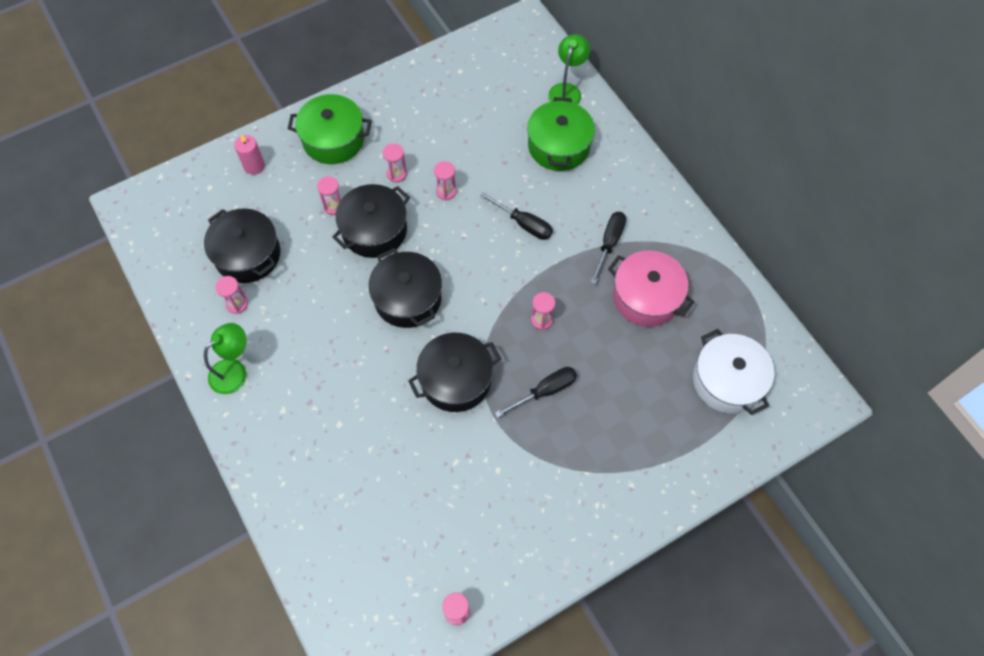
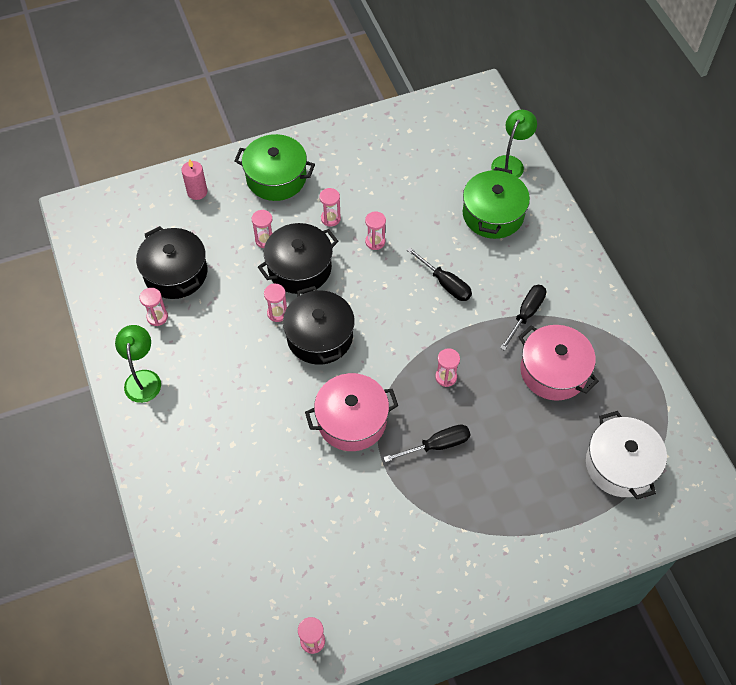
camera: 10 degrees right, 5 degrees down
green lamp [204,323,246,394] -> green lamp turned 60 degrees counterclockwise [115,325,161,403]
black pot [408,333,501,412] -> pink pot [305,373,398,451]
none -> pink hourglass [264,284,287,322]

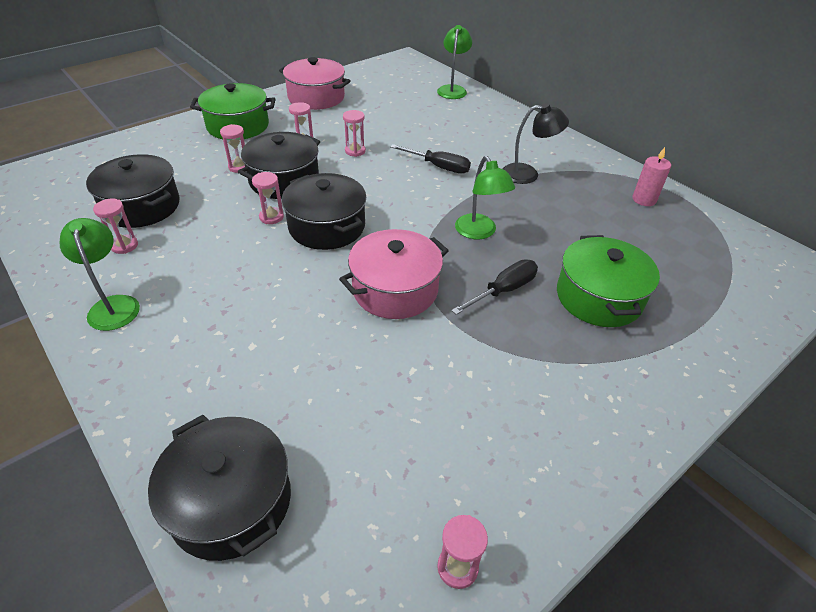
camera: 20 degrees left, 15 degrees down
pink candle [181,159,207,200] -> pink candle moved to [633,147,671,206]
pink hourglass [435,348,460,387] -> green lamp [455,156,515,240]
green pot [463,167,530,239] -> green pot moved to [557,235,660,327]
black screwdriver [500,285,546,351] -> black lamp [503,103,569,184]
pink pot [519,325,599,401] -> pink pot moved to [279,57,351,110]
white pot [586,411,667,499] -> none
none -> black pot [148,415,291,561]

